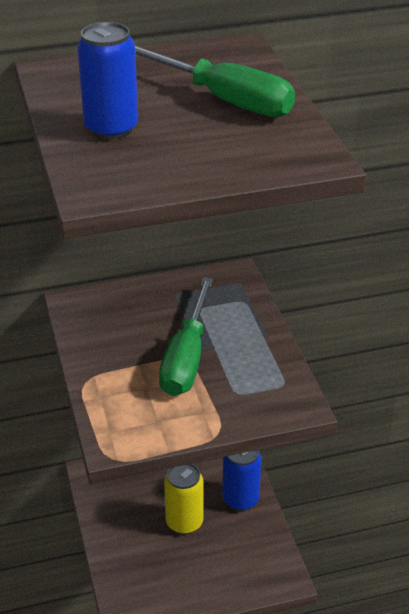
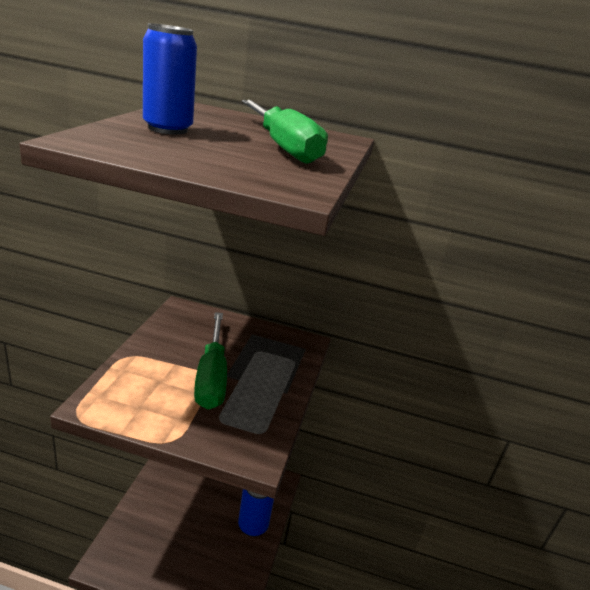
camera: 25 degrees right, 10 degrees down
green screwdriver [159,277,213,396] -> green screwdriver turned 45 degrees counterclockwise [194,312,227,410]
yellow can [164,464,204,534] -> none

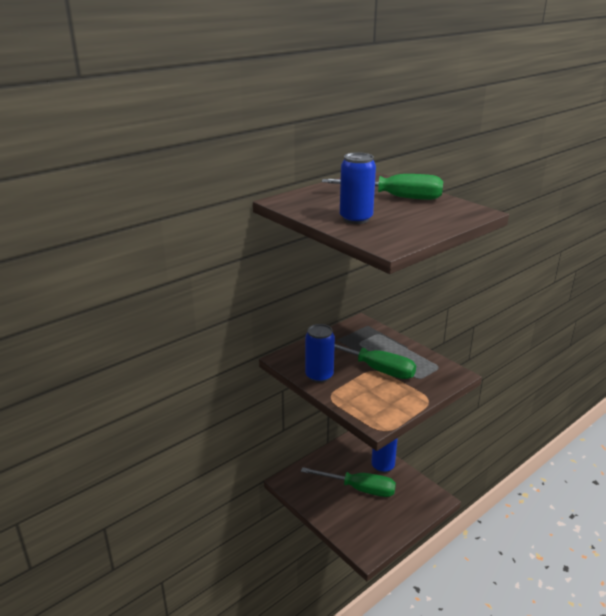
camera: 50 degrees left, 0 degrees up
none -> green screwdriver [301,467,396,497]
none -> blue can [305,324,335,383]

